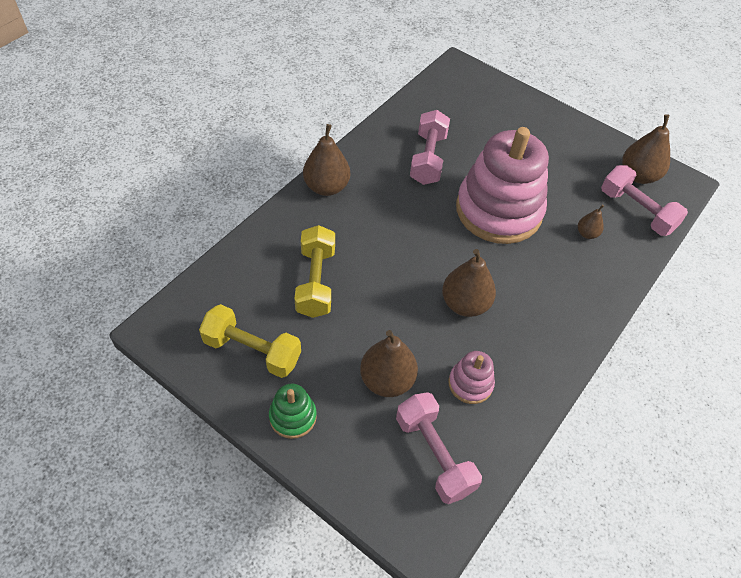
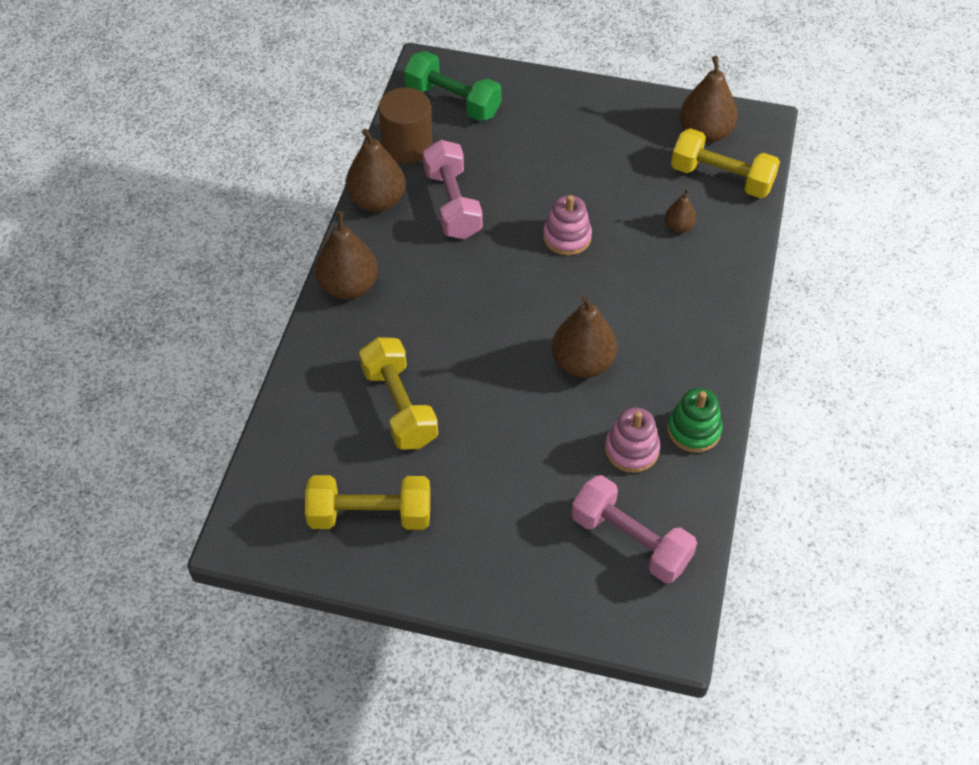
camera: 20 degrees left, 0 degrees up
green stacking toy [269,384,317,439] -> green stacking toy moved to [667,388,723,453]
brown pear [360,330,418,397] -> brown pear moved to [346,129,405,212]
pink stacking toy [456,127,549,244] -> pink stacking toy [543,195,592,256], size x0.43
pink dumbbell [601,165,688,236] -> yellow dumbbell [671,128,780,198]
none -> brown cylinder [378,87,433,164]
none -> green dumbbell [404,51,502,121]

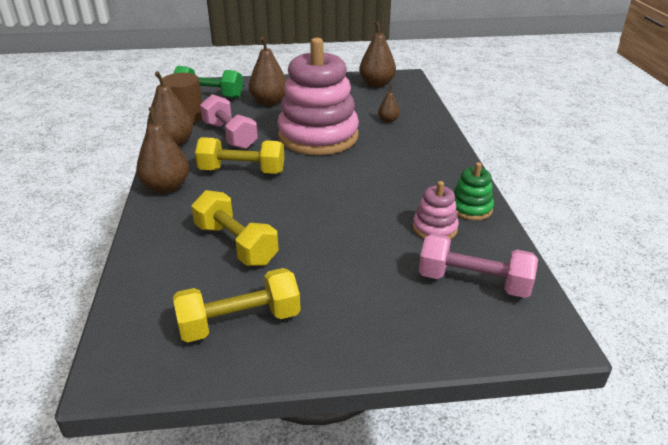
camera: 20 degrees left, 20 degrees down
pink stacking toy [543,195,592,256] -> pink stacking toy [278,38,359,155], size x2.30
brown pear [552,295,617,378] -> brown pear moved to [249,37,286,106]
yellow dumbbell [671,128,780,198] -> yellow dumbbell moved to [195,137,284,174]

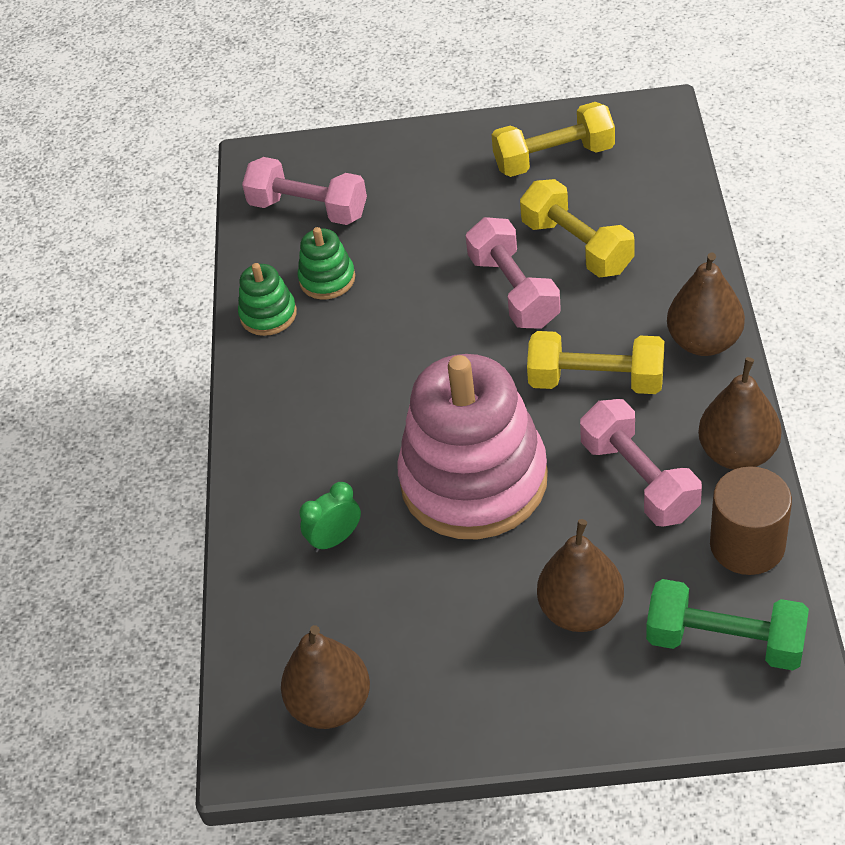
camera: 170 degrees left, 15 degrees up
brown pear [378,85,400,123] -> green clock [299,482,361,552]
pink stacking toy [413,181,459,239] -> green stacking toy [298,227,355,299]
none -> pink dumbbell [466,217,561,329]

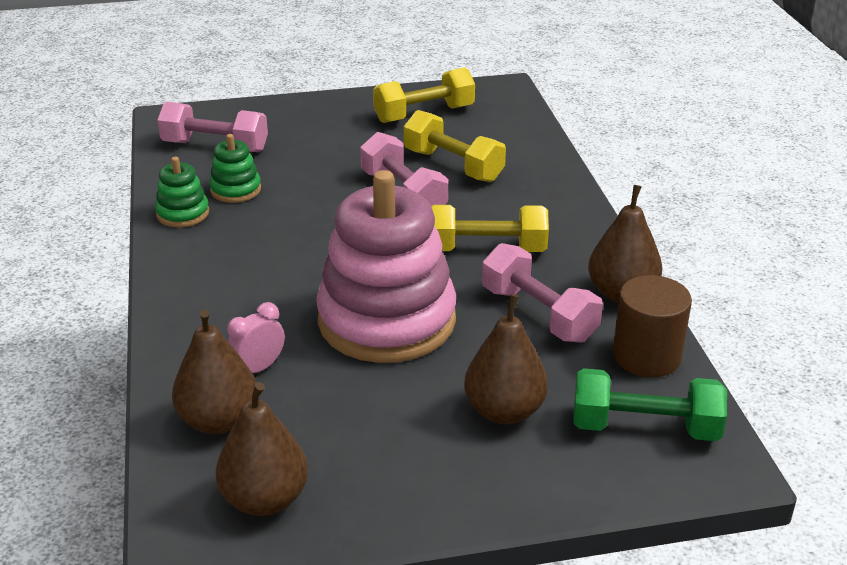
camera: 15 degrees left, 15 degrees down
green clock [299,482,361,552] -> pink clock [227,302,285,373]
brown pear [667,252,745,356] -> brown pear moved to [172,309,256,434]

